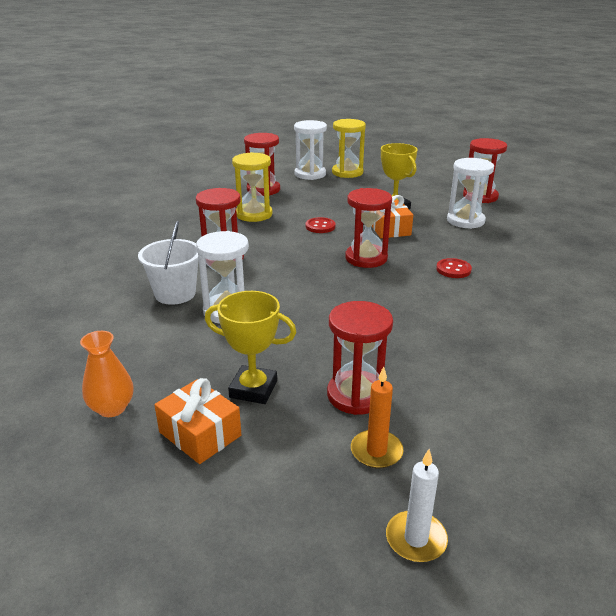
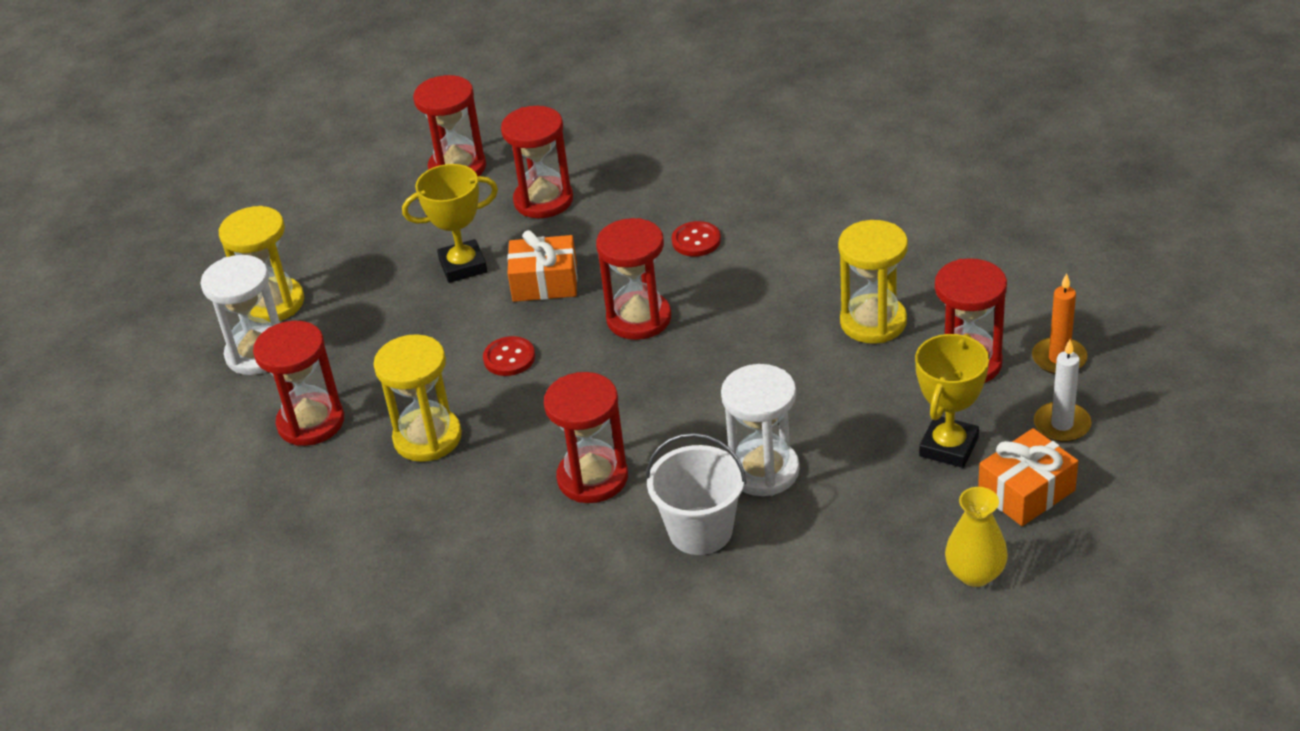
camera: 75 degrees left, 10 degrees up
orange vase [80,331,134,417] -> yellow vase [945,487,1008,587]
white candle [386,449,448,562] -> white candle moved to [1034,339,1092,442]
white hourglass [447,158,494,229] -> red hourglass [501,106,573,218]
none -> yellow hourglass [838,220,908,344]

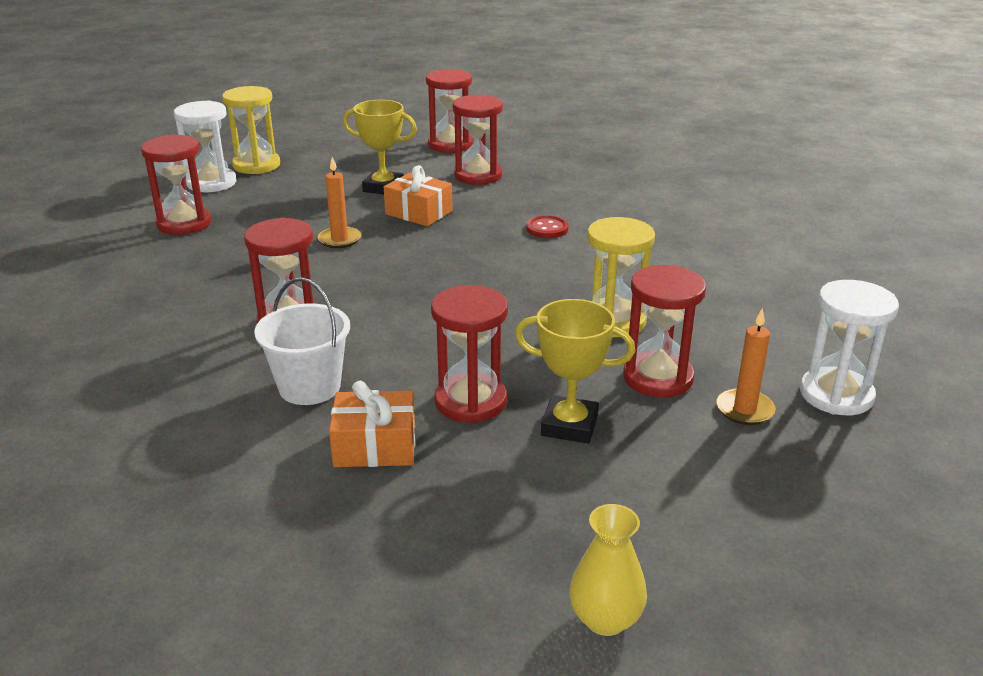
camera: 30 degrees right, 10 degrees down
yellow hourglass [373,334,462,462] -> none
red button [483,336,535,376] -> orange candle [318,157,361,248]
red hourglass [596,218,671,340] -> red hourglass moved to [431,285,508,423]
white hourglass [721,364,800,496] -> white hourglass moved to [800,280,899,415]
yellow trophy [915,334,989,468] -> yellow trophy turned 45 degrees clockwise [515,299,635,444]
yellow vase [945,487,1008,587] -> yellow vase moved to [569,504,647,636]
orange gift [978,428,1078,526] -> orange gift moved to [329,381,415,467]
white candle [1034,339,1092,442] -> none

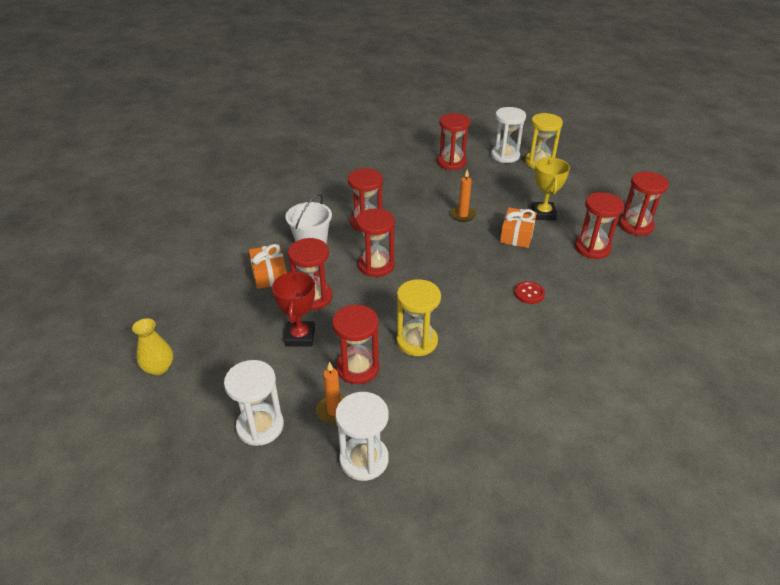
camera: 75 degrees right, 10 degrees up
yellow trophy [515,299,635,444] -> red trophy [272,271,315,346]
none -> white hourglass [224,360,284,446]
none -> red hourglass [356,208,395,277]

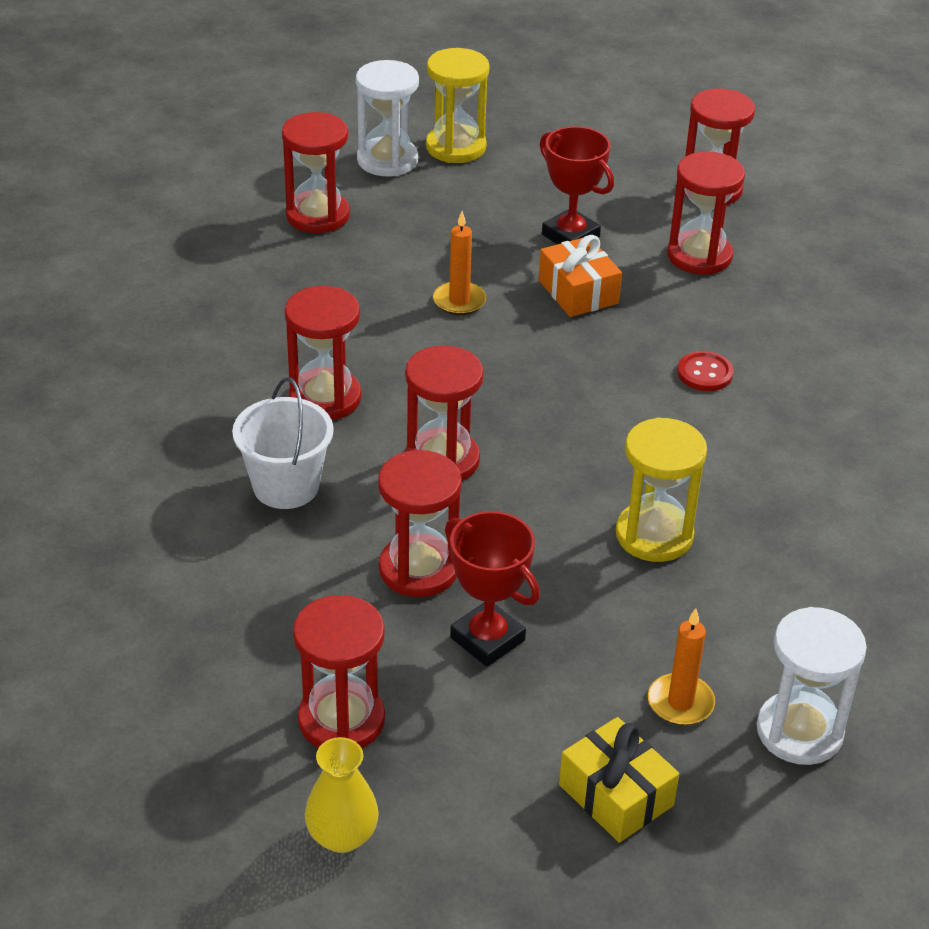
camera: 45 degrees left, 0 degrees up
white hourglass [224,360,284,446] -> yellow gift [559,717,679,843]
orange gift [249,244,287,289] -> none
red hourglass [332,305,379,384] -> red hourglass moved to [293,595,385,748]
yellow trophy [531,157,570,220] -> red trophy [540,126,614,244]

